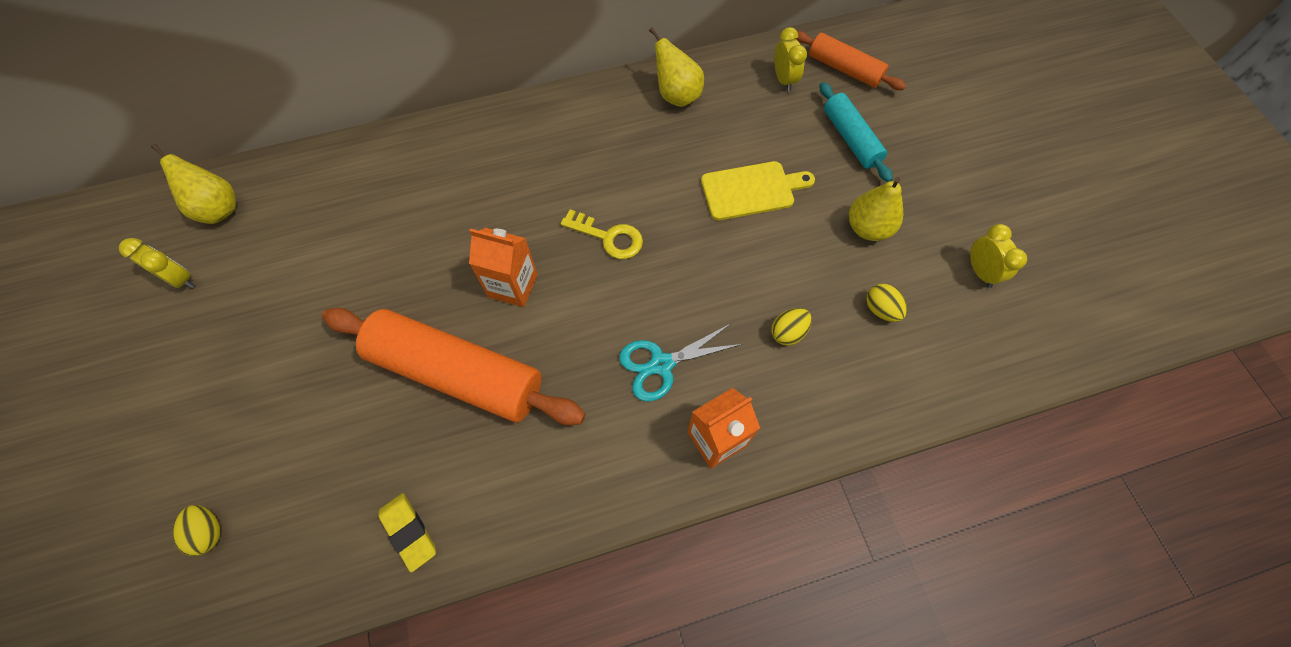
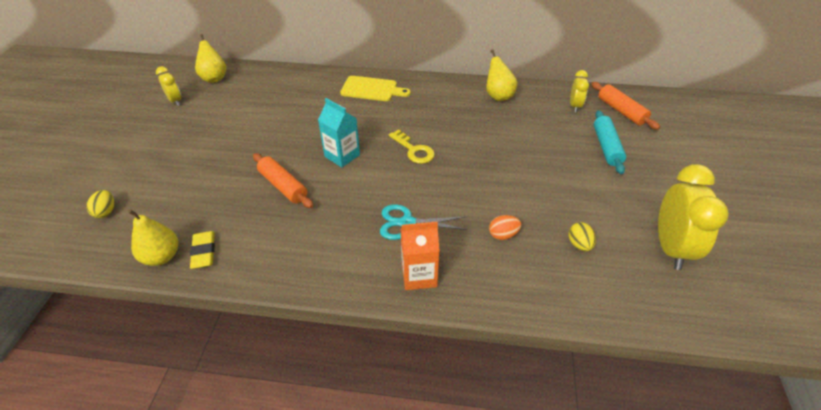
camera: 25 degrees right, 20 degrees down
orange rolling pin [322,308,585,425] -> orange rolling pin [253,153,313,208], size x0.55
orange carton [469,228,538,307] -> turquoise carton [318,98,360,168]
yellow cutting board [701,161,815,220] -> yellow cutting board moved to [340,76,411,101]
yellow egg [771,308,812,346] -> orange egg [489,215,521,240]
yellow pear [849,177,903,241] -> yellow pear moved to [128,209,178,266]
yellow clock [970,224,1027,288] -> yellow clock [658,164,729,270], size x1.90

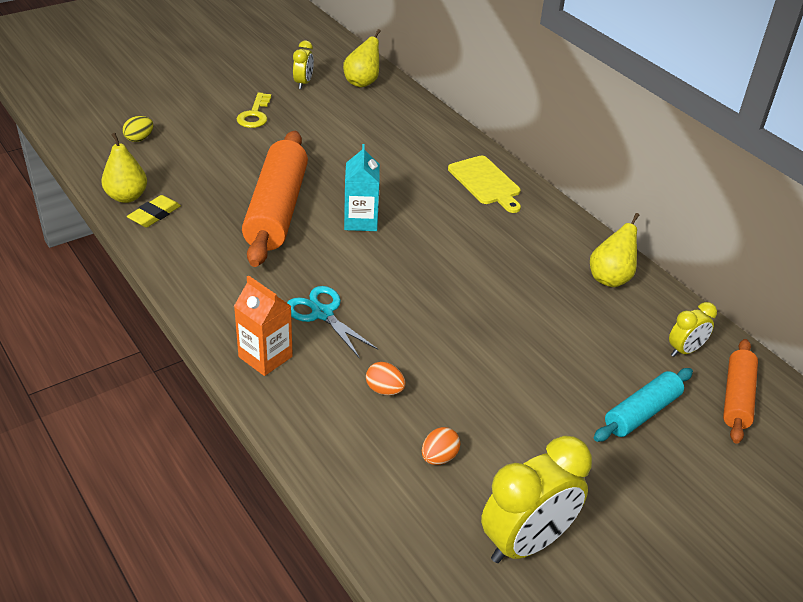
camera: 45 degrees right, 5 degrees down
orange rolling pin [253,153,313,208] -> orange rolling pin [242,131,308,267], size x1.82
yellow key [389,129,435,164] -> yellow key moved to [237,92,271,128]
yellow egg [568,222,596,251] -> orange egg [422,427,460,465]

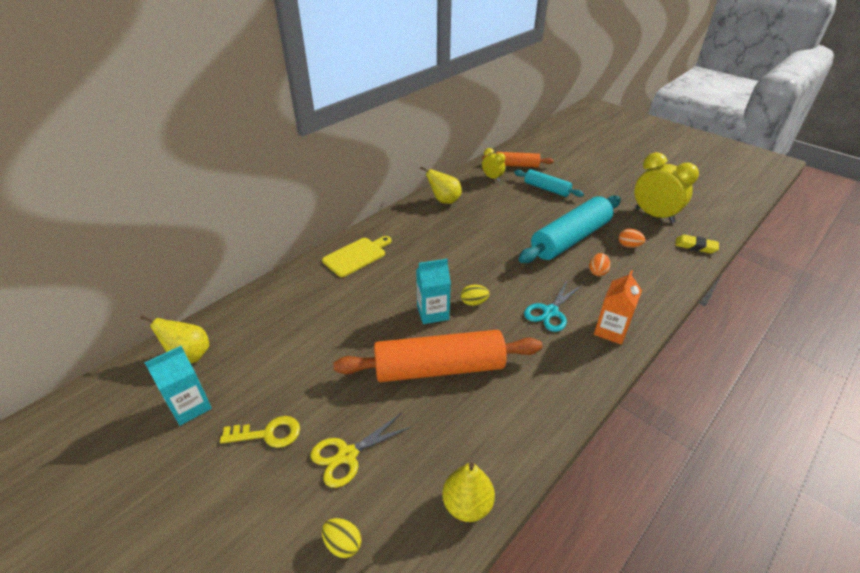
camera: 100 degrees left, 0 degrees up
yellow eraser [127,195,181,227] -> yellow eraser moved to [675,234,719,253]
yellow clock [293,41,314,89] -> turquoise carton [144,346,212,426]
none -> yellow scissors [311,413,413,488]
none -> yellow egg [461,284,489,306]
none -> turquoise rolling pin [519,195,621,263]

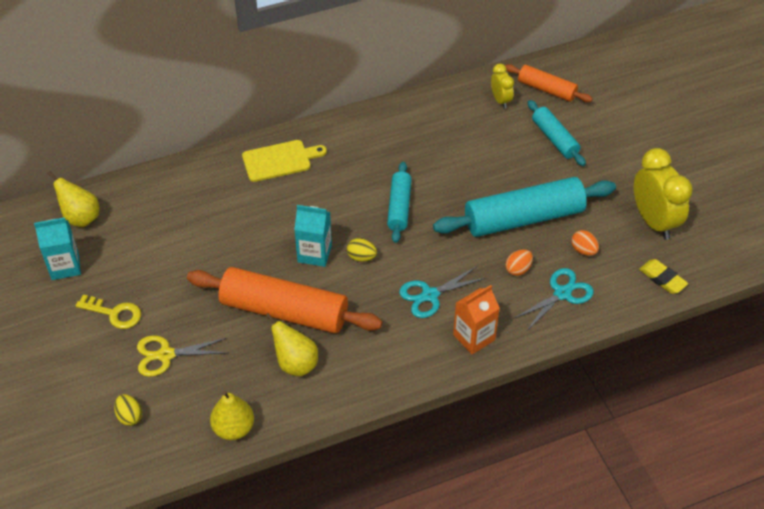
camera: 25 degrees right, 10 degrees up
yellow pear [420,166,462,204] -> yellow pear moved to [265,313,318,376]
none -> turquoise rolling pin [387,161,412,243]
none -> turquoise scissors [515,268,594,330]

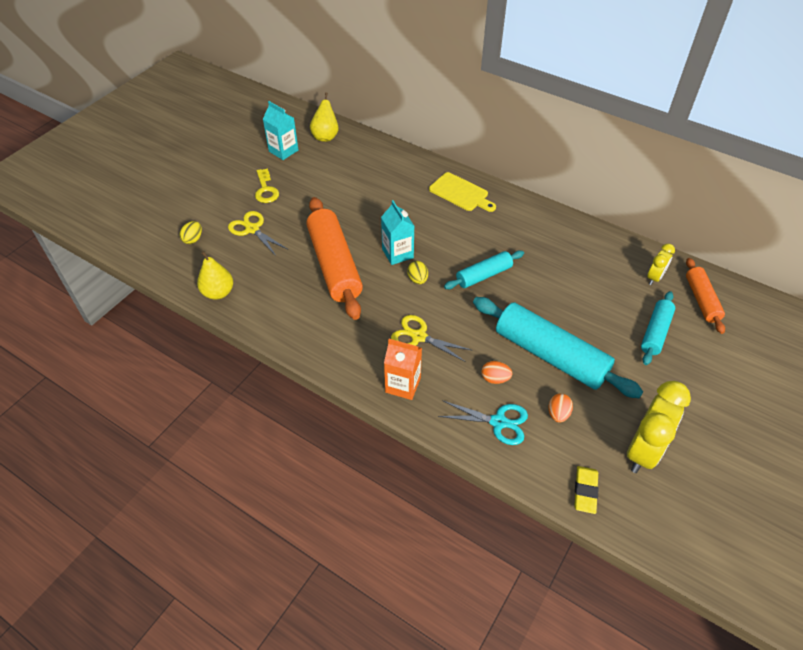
camera: 55 degrees right, 0 degrees up
yellow pear [265,313,318,376] -> none
turquoise scissors [399,266,487,318] -> yellow scissors [391,315,473,362]

